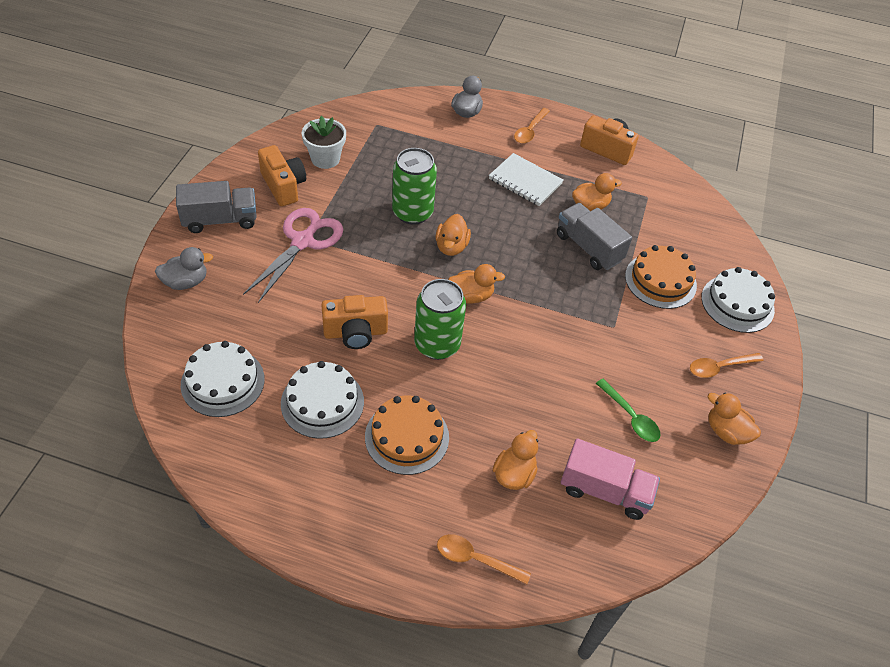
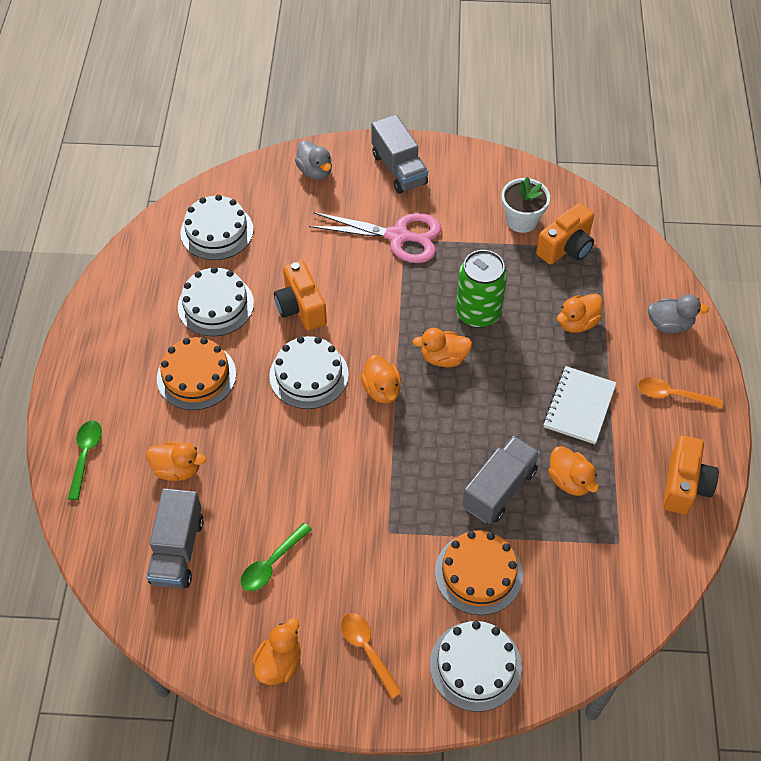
camera: 80 degrees right, 5 degrees up
orange camera [258,145,306,206] -> orange camera moved to [536,203,594,265]
green can [414,279,466,360] -> white cake [269,336,349,409]
orange spoon [437,534,531,584] -> green spoon [68,421,102,500]
pink truck [561,439,660,520] -> grey truck [146,488,204,589]
none -> orange duck [557,294,603,333]

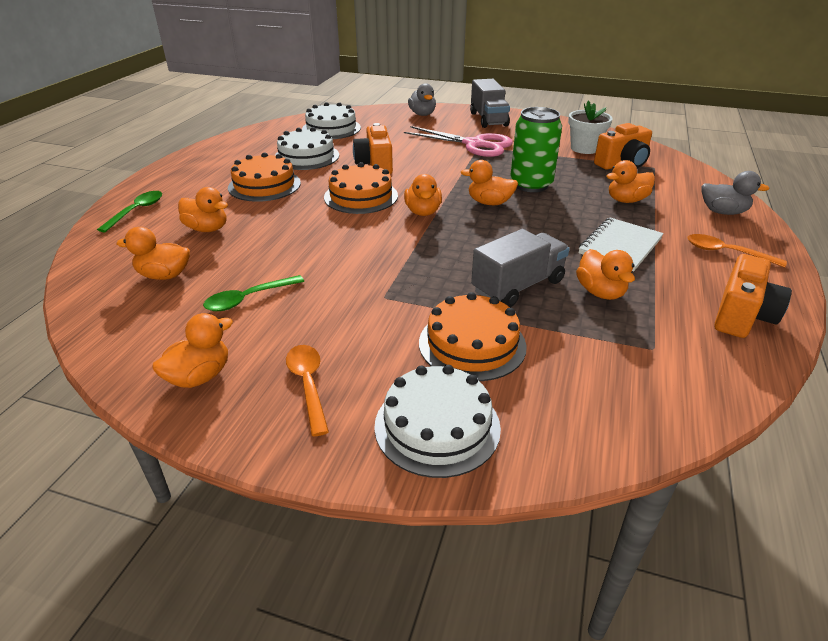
camera: 15 degrees right, 20 degrees down
grey truck [146,488,204,589] -> orange duck [117,227,190,280]
white cake [269,336,349,409] -> orange cake [324,162,398,214]

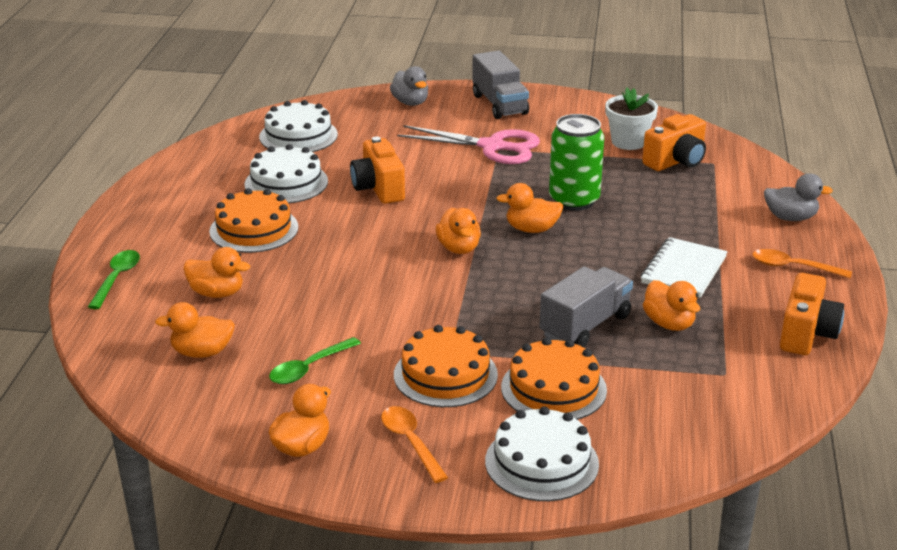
camera: 10 degrees left, 5 degrees down
orange cake [324,162,398,214] -> orange cake moved to [394,325,498,407]
orange duck [606,160,655,203] -> none

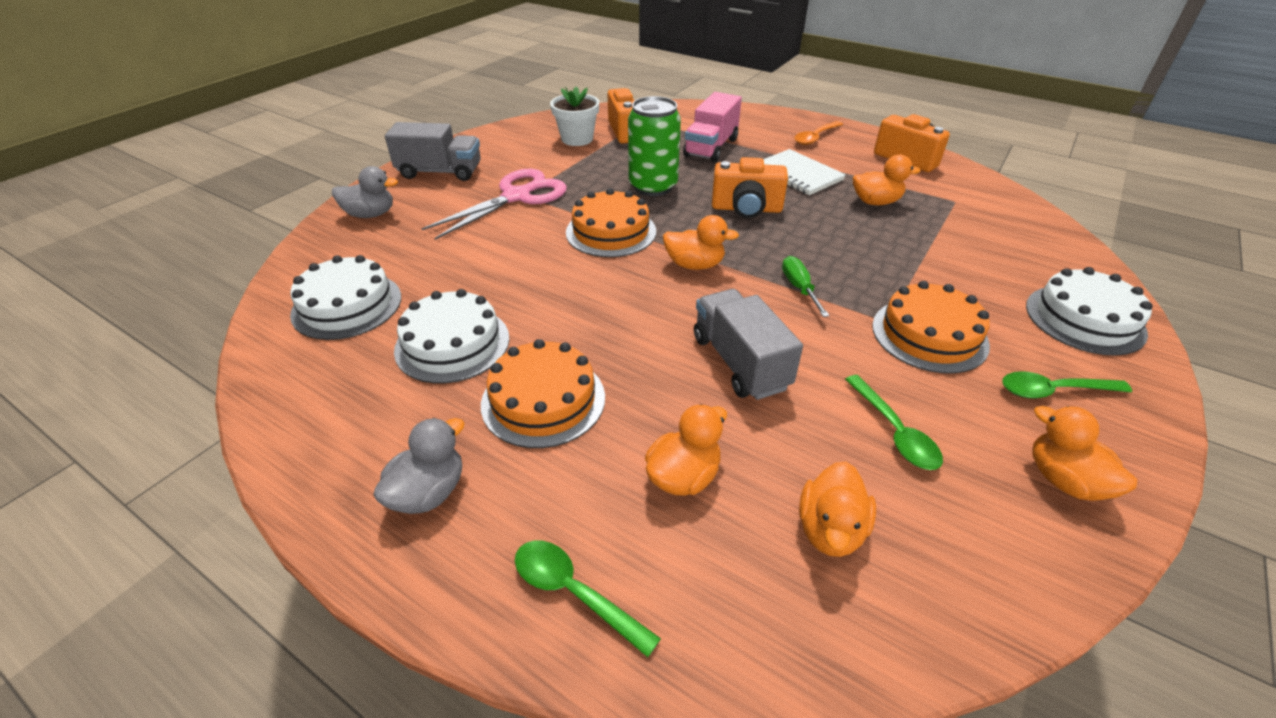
camera: 65 degrees left, 10 degrees up
orange camera [350,137,405,204] -> orange camera moved to [712,157,788,218]
orange spoon [381,406,448,483] -> green spoon [1002,371,1132,399]
orange duck [496,183,564,233] -> none
orange cake [501,337,607,420] -> orange cake moved to [566,188,656,257]
grey truck [539,266,633,347] -> grey truck moved to [694,289,803,400]
grey duck [764,173,833,221] -> grey duck moved to [373,418,465,514]
none -> pink truck [683,92,742,163]
none -> green screwdriver [782,256,830,317]

